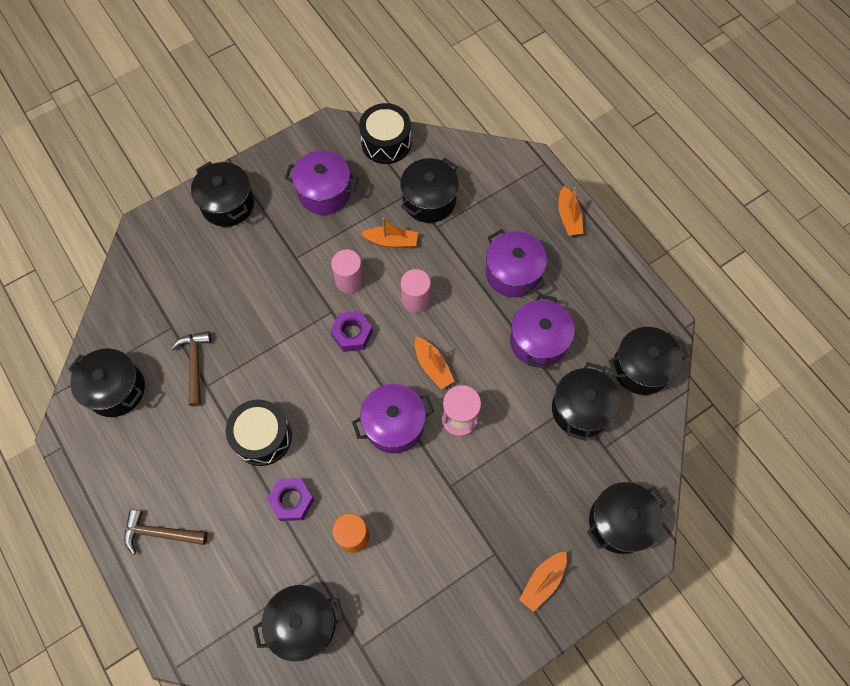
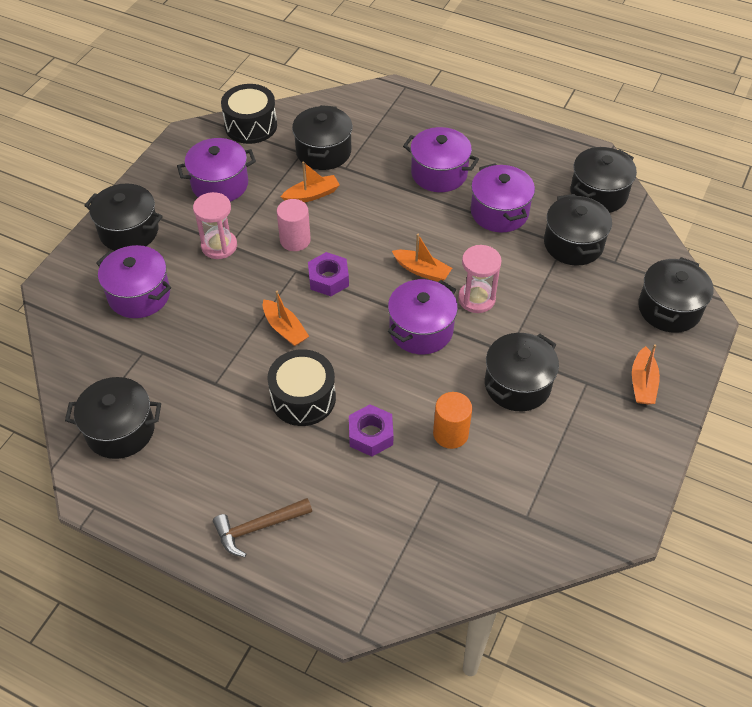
camera: 30 degrees left, 15 degrees down
brown hammer [171,331,211,407] -> none
black pot [253,585,344,662] -> black pot moved to [485,333,559,411]
pink cylinder [401,269,431,313] -> none
orange boat [558,186,583,235] -> orange boat moved to [263,291,309,346]
none -> purple pot [96,245,171,318]
none -> pink hourglass [193,192,237,259]

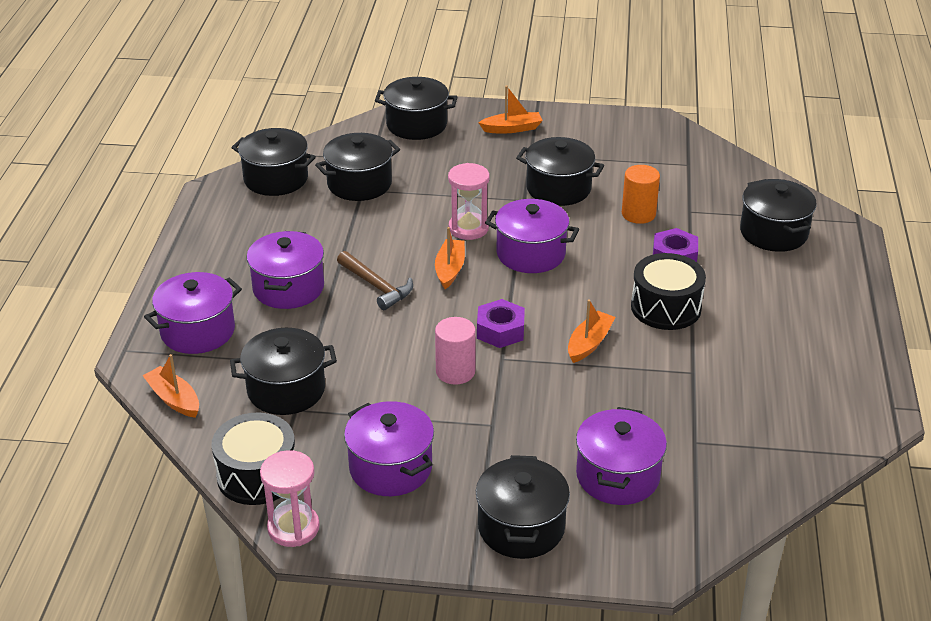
camera: 110 degrees left, 15 degrees down
black pot [65,377,161,459] -> black pot moved to [740,179,817,252]
pink hourglass [193,192,237,259] -> pink hourglass moved to [260,450,320,547]
brown hammer [213,498,312,557] -> brown hammer moved to [337,251,413,310]
orange boat [281,162,340,202] -> orange boat moved to [142,354,199,418]
purple pot [471,163,535,232] -> purple pot moved to [144,272,242,354]

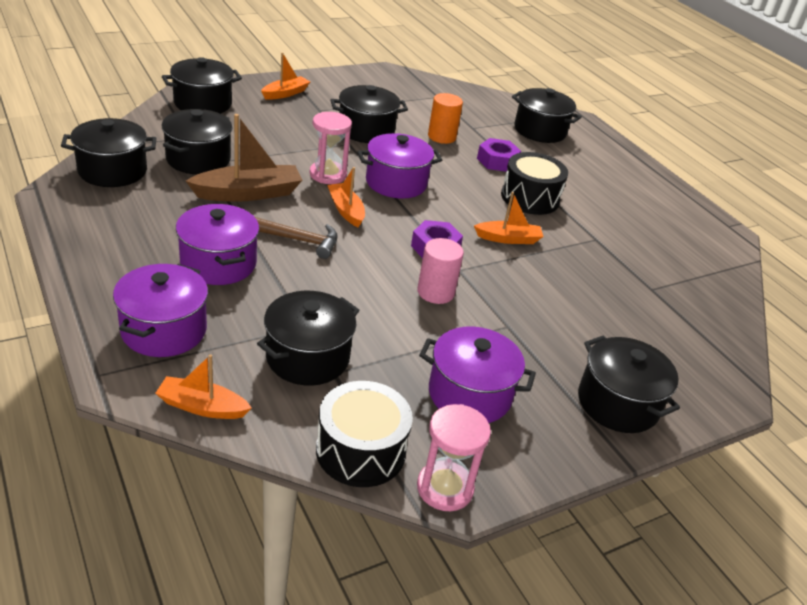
camera: 40 degrees left, 0 degrees up
orange boat [568,299,615,363] -> orange boat turned 90 degrees clockwise [474,192,544,244]
purple pot [576,407,667,505] -> none
none -> brown boat [186,114,302,202]

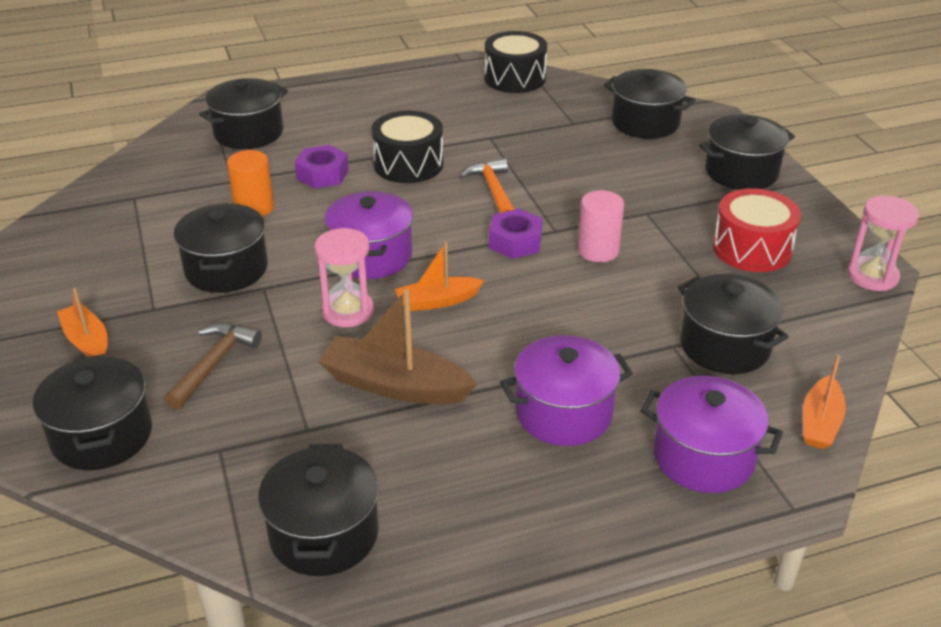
camera: 75 degrees left, 0 degrees up
black pot [162,109,232,174] -> black pot moved to [604,69,695,139]
brown boat [186,114,302,202] -> brown boat turned 60 degrees counterclockwise [318,289,478,404]
brown hammer [255,217,338,259] -> brown hammer moved to [164,323,262,410]
black drum [316,381,413,487] -> black drum moved to [484,31,547,93]
purple pot [419,326,536,423] -> red drum [713,188,801,272]
orange boat [474,192,544,244] -> orange hammer [460,158,515,213]

